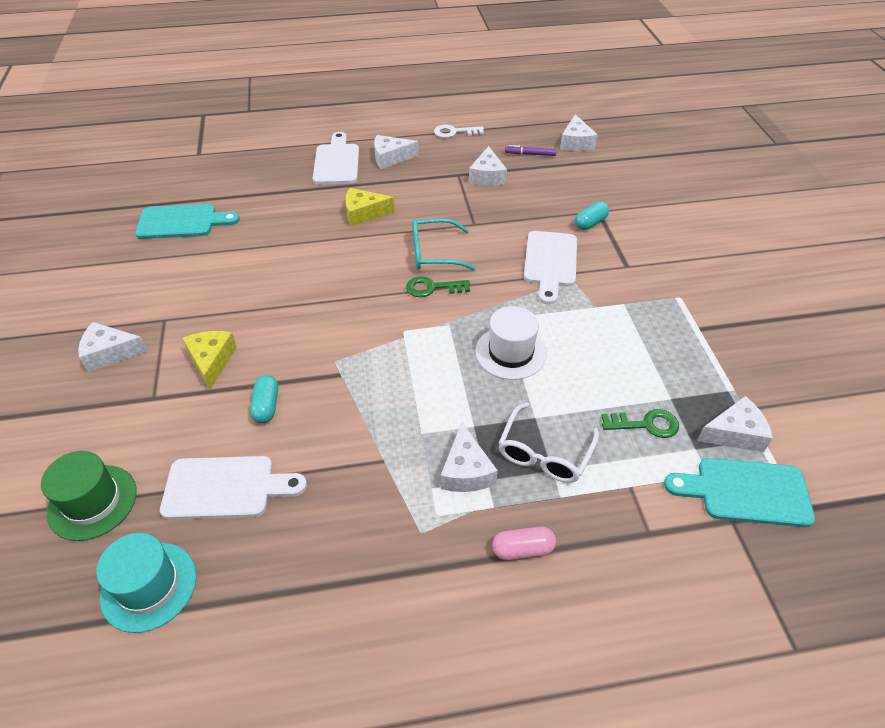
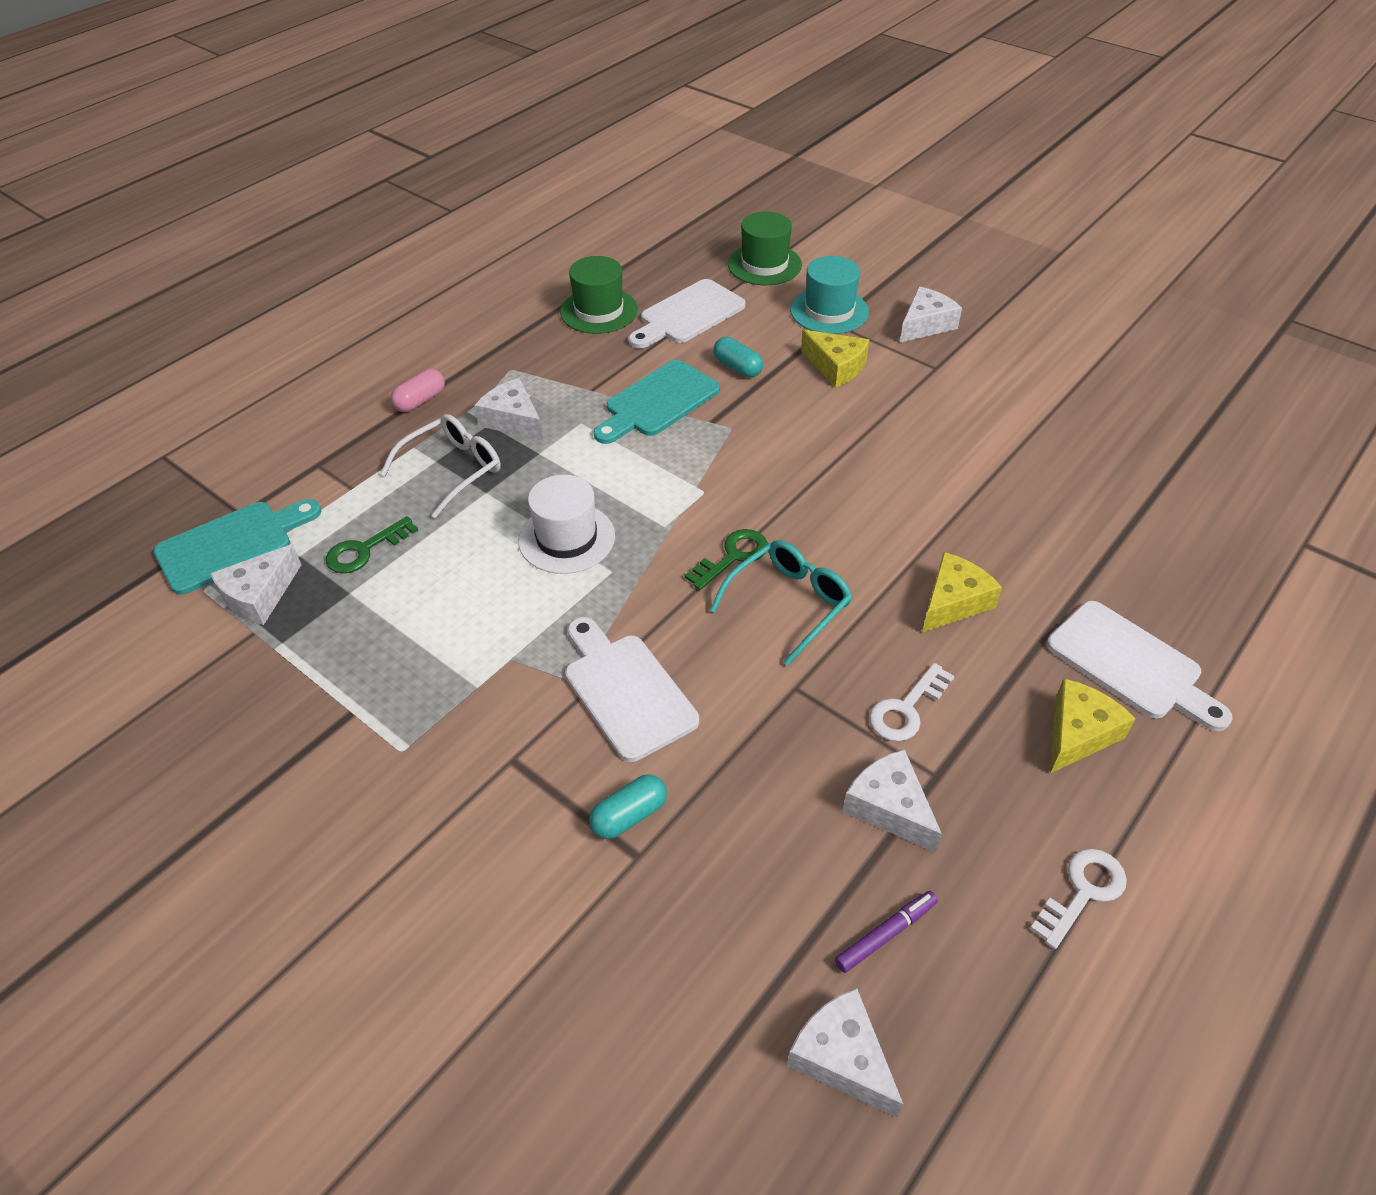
camera: 140 degrees right, 0 degrees up
turquoise hat [96,533,196,633] -> turquoise hat moved to [790,256,869,334]
turquoise cutting board [135,204,240,239] -> turquoise cutting board moved to [593,360,720,444]
white cheese [374,135,418,169] -> yellow cheese [1050,679,1136,773]
white glasses [498,403,599,483] -> white glasses turned 60 degrees clockwise [380,414,501,518]
turquoise capsule [575,201,609,230] -> turquoise capsule turned 45 degrees clockwise [589,774,667,839]
none -> green hat [560,256,638,334]
none -> white key [869,663,955,741]

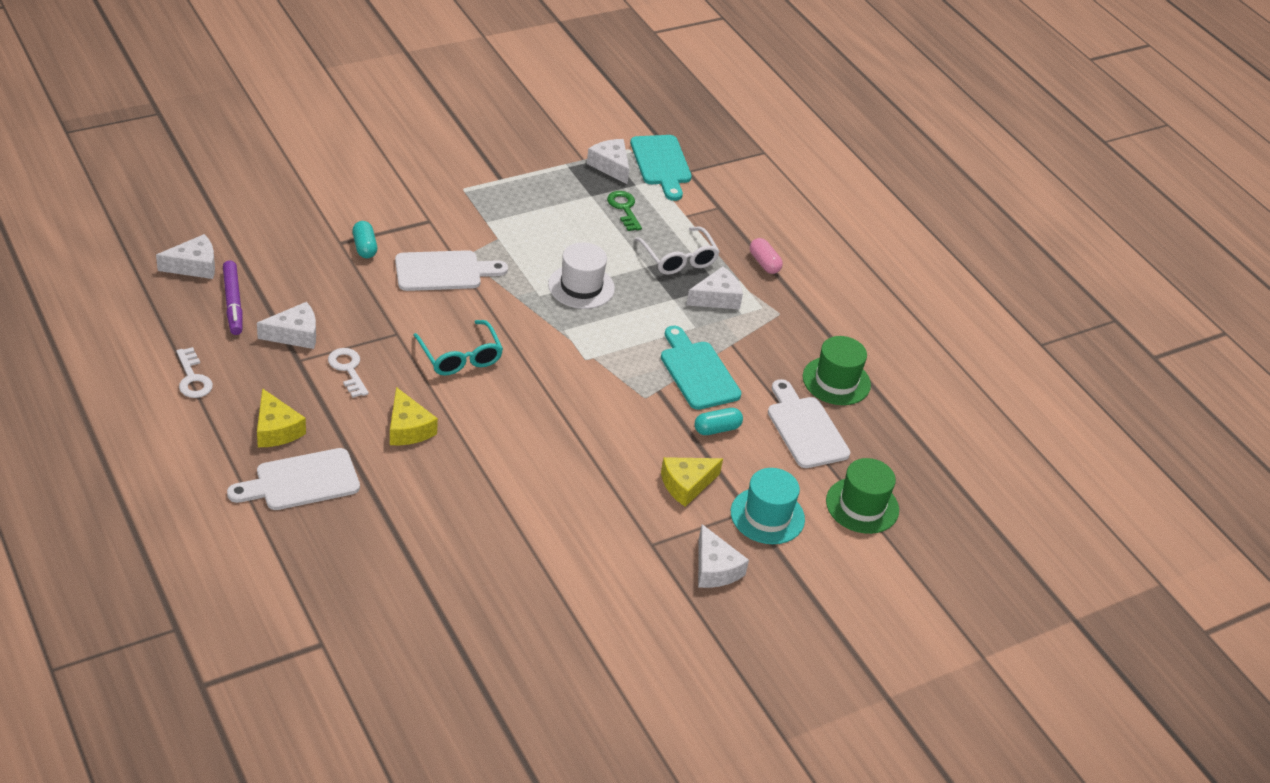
camera: 105 degrees right, 5 degrees down
green key [685,529,768,590] -> none
purple marker [835,891,938,973] -> purple marker [223,260,242,335], size x1.51

